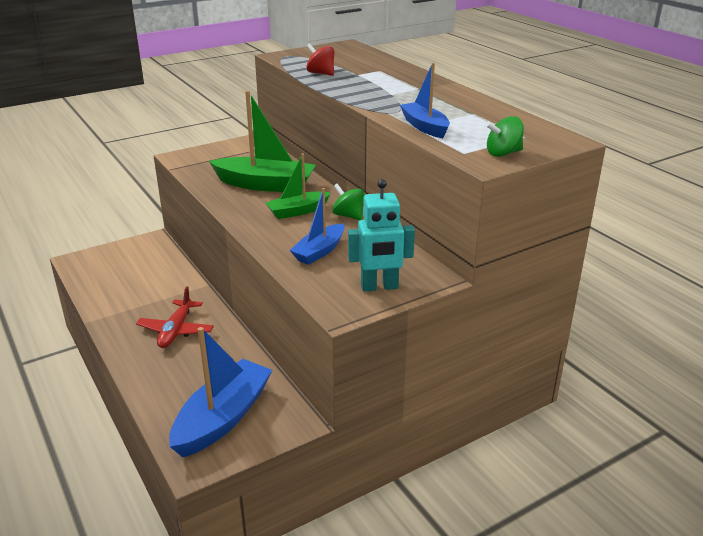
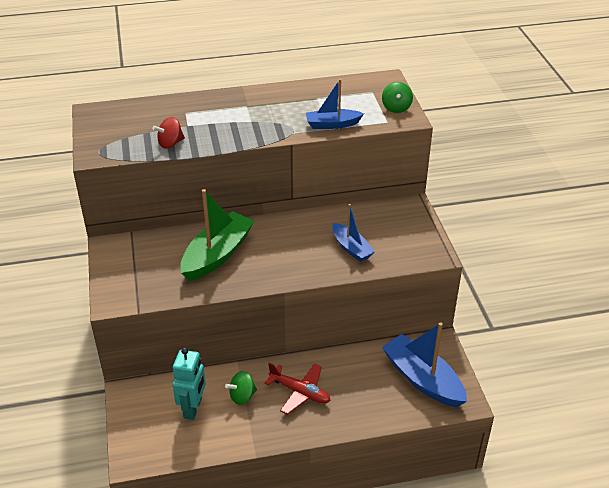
camera: 70 degrees left, 10 degrees up
green boat [266,154,331,219] -> none
green spinning top [332,184,364,220] -> green spinning top moved to [225,371,257,405]
turquoise robot [348,179,415,292] -> turquoise robot moved to [173,347,206,420]

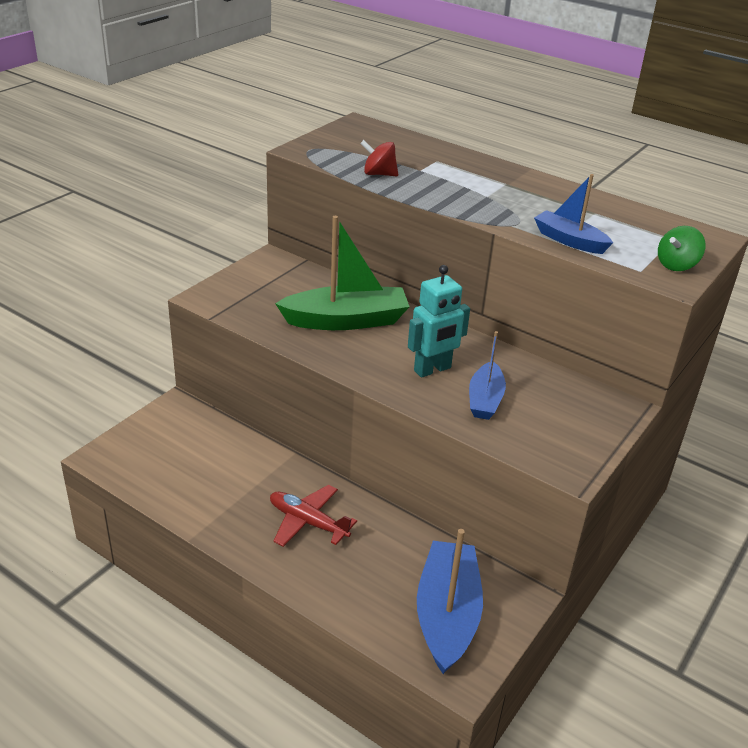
camera: 45 degrees right, 5 degrees down
turquoise robot [173,347,206,420] -> turquoise robot moved to [408,265,470,378]
green spinning top [225,371,257,405] -> none
red plane [264,363,331,415] -> red plane turned 135 degrees clockwise [270,485,357,547]

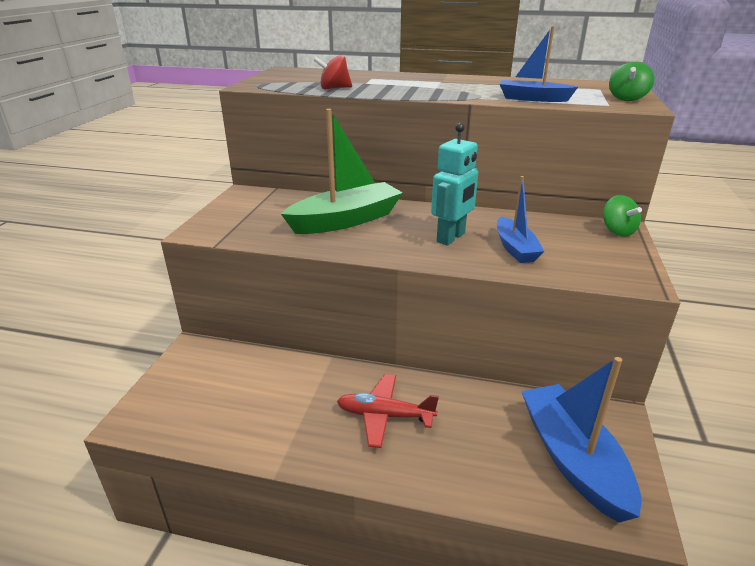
camera: 20 degrees left, 5 degrees down
none -> green spinning top [603,195,642,237]

